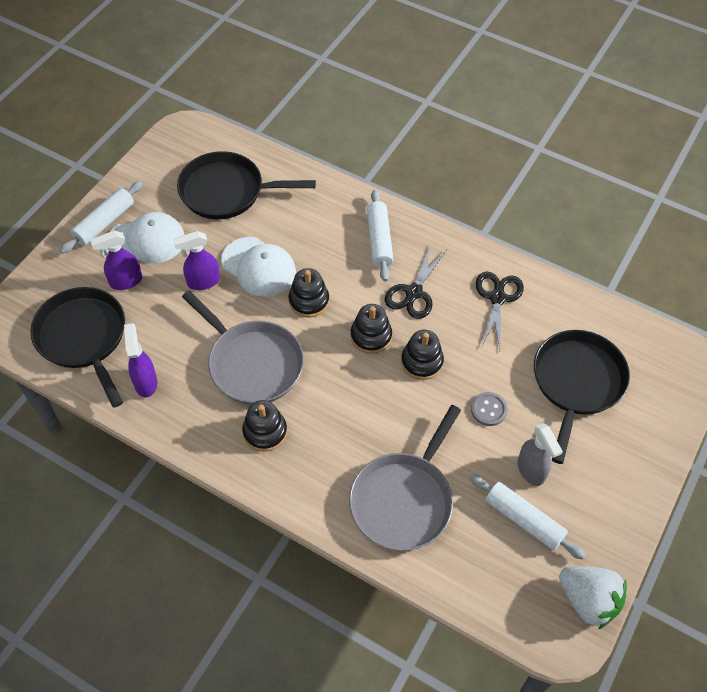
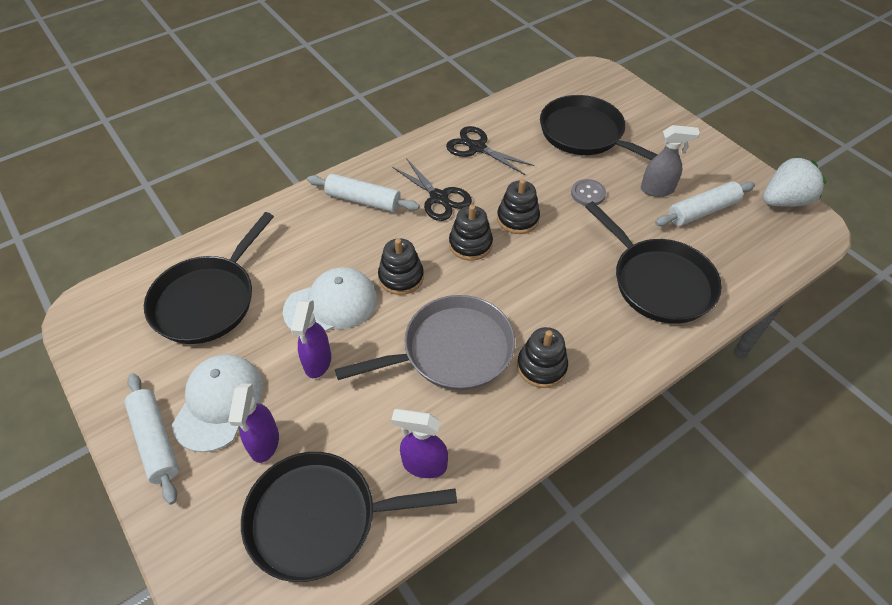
camera: 65 degrees left, 5 degrees down
grey pan [349,405,461,551] -> black pan [585,201,722,324]

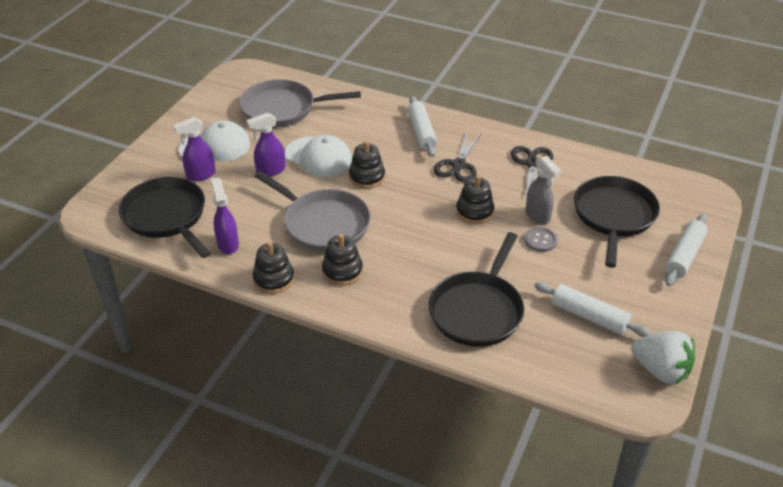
camera: 60 degrees right, 10 degrees down
white rolling pin [125,373,179,505] -> white rolling pin moved to [665,214,708,286]
black pan [144,212,274,344] -> grey pan [239,79,361,127]
black stacking toy [449,205,493,261] -> black stacking toy moved to [253,242,294,294]
grey spray bottle [641,125,700,197] -> grey spray bottle moved to [526,156,561,224]

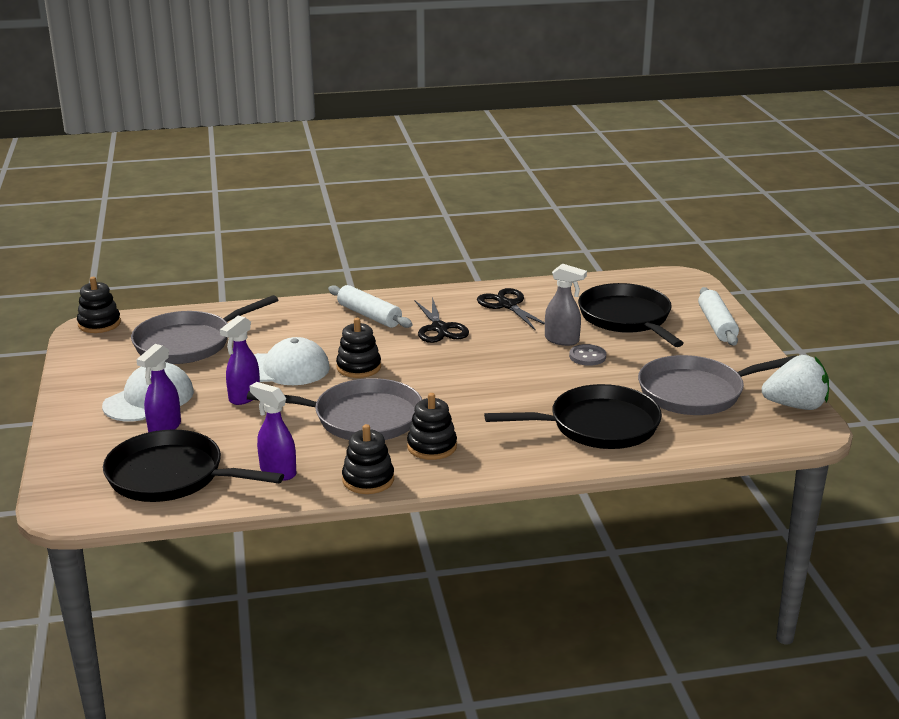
camera: 35 degrees left, 15 degrees down
black pan [429,232,524,347] -> black pan turned 90 degrees counterclockwise [484,384,662,449]
black stacking toy [456,175,494,224] -> black stacking toy moved to [77,277,121,333]
white rolling pin [534,282,651,337] -> grey pan [638,355,796,415]

